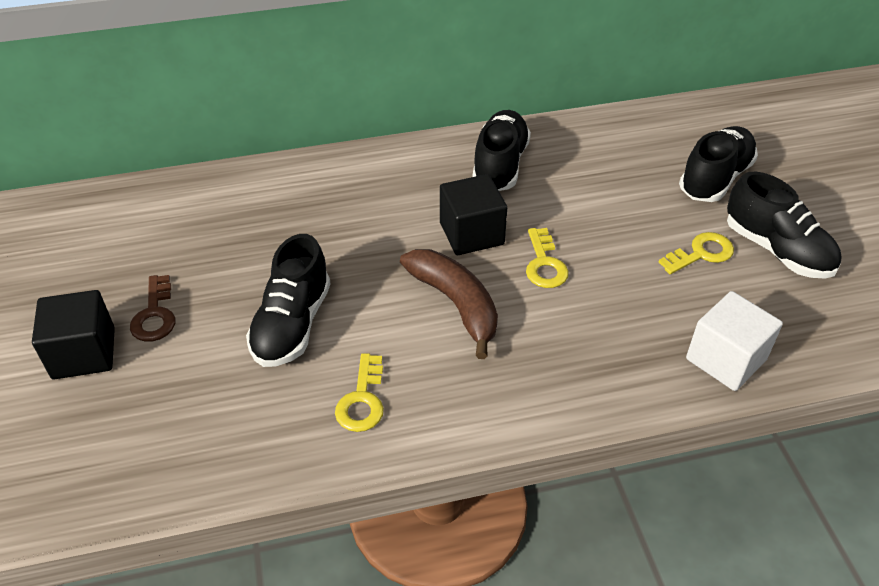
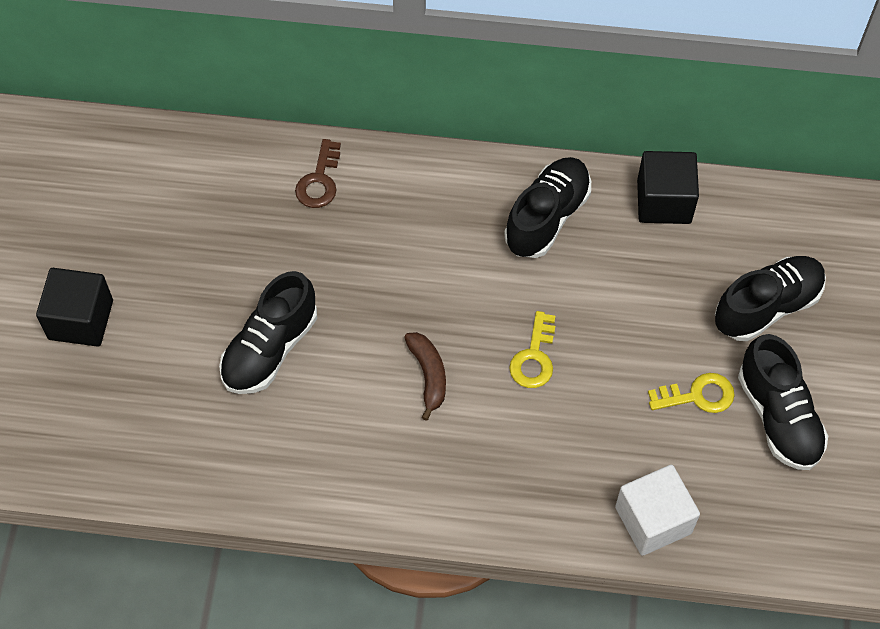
camera: 20 degrees right, 15 degrees up
brown key [130,275,175,342] -> brown key moved to [295,139,341,208]
yellow key [335,353,384,432] -> none
brown banana [400,249,498,359] -> brown banana [404,332,446,421], size x0.63
black cube [440,174,507,255] -> black cube moved to [637,151,699,224]

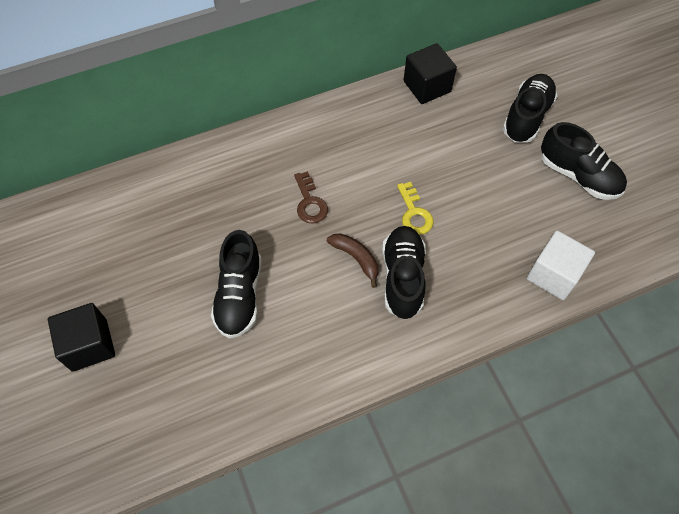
camera: 30 degrees left, 0 degrees up
brown key [295,139,341,208] -> brown key moved to [294,171,328,224]
black shoe [504,157,591,258] -> black shoe moved to [382,226,426,319]
yellow key [648,373,735,413] -> none

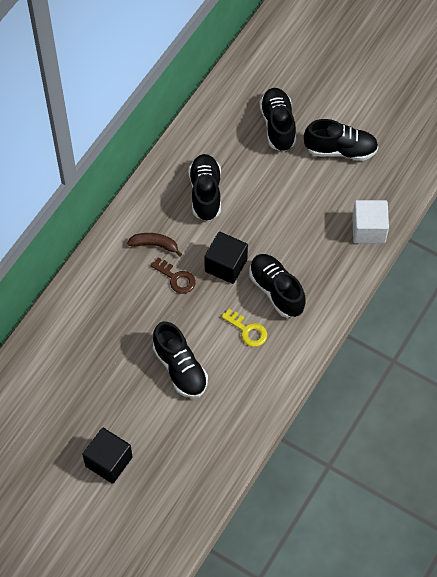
camera: 35 degrees left, 0 degrees up
brown banana [327,233,378,288] -> brown banana moved to [127,233,182,256]
yellow key [397,182,434,235] -> yellow key moved to [221,309,267,347]
black cube [404,43,457,104] -> black cube moved to [204,232,248,284]
none -> black shoe [189,154,221,221]

